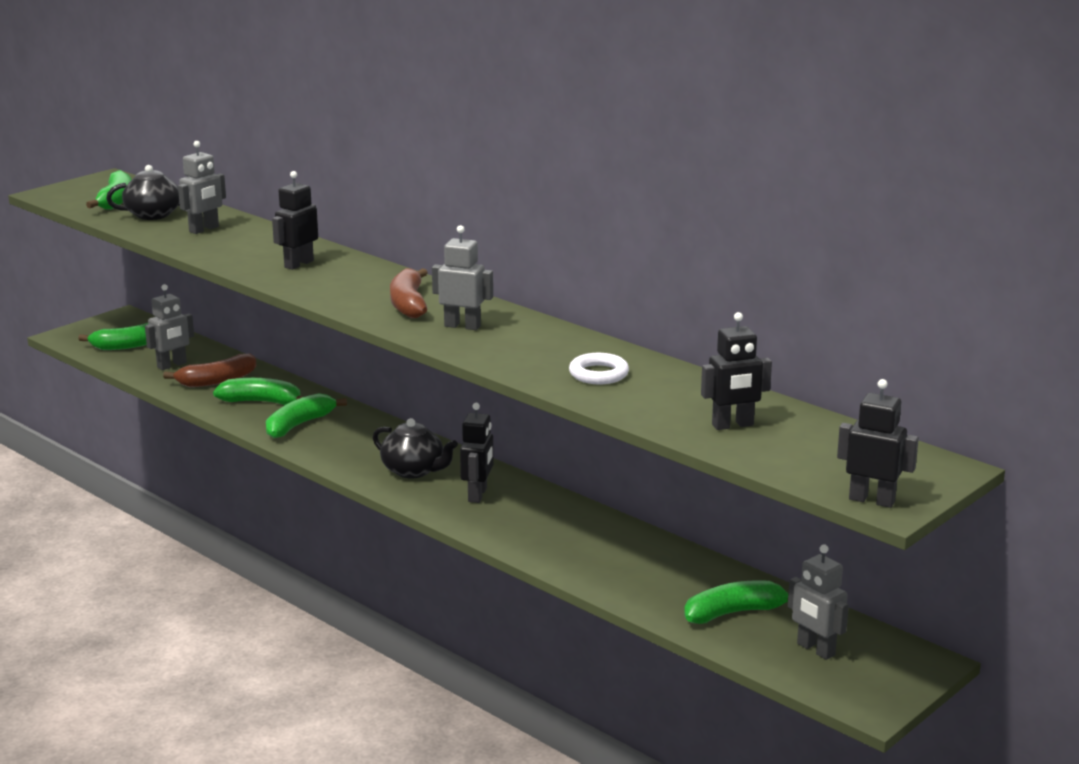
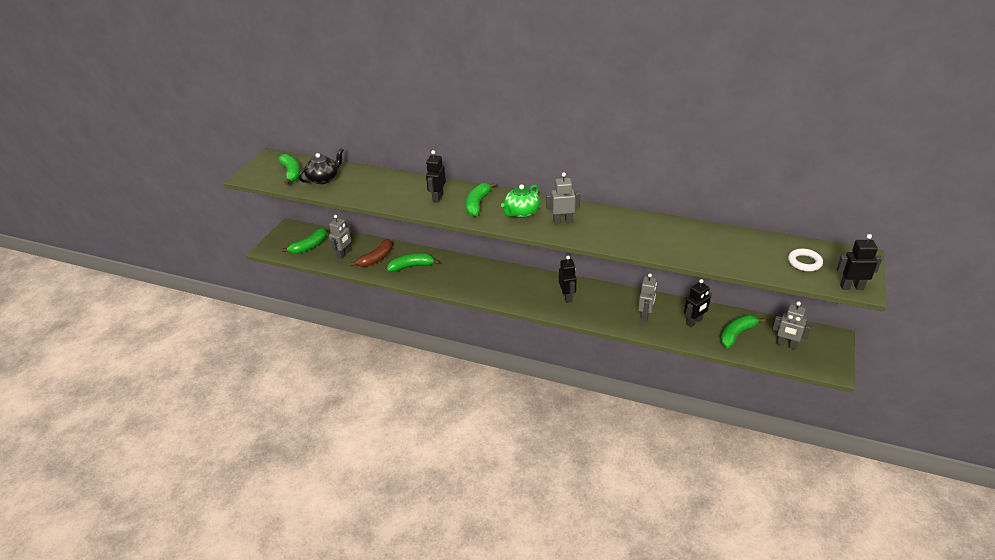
camera: 20 degrees left, 15 degrees up
grey robot [178,141,226,234] -> grey robot moved to [638,273,657,322]
green banana [266,393,347,438] -> green banana moved to [466,182,496,217]
black teapot [373,418,458,478] -> none
brown banana [390,268,428,318] -> green teapot [501,184,540,218]
white ring [569,353,629,384] -> white ring moved to [788,249,823,271]
black robot [701,312,772,430] -> black robot moved to [684,279,712,327]

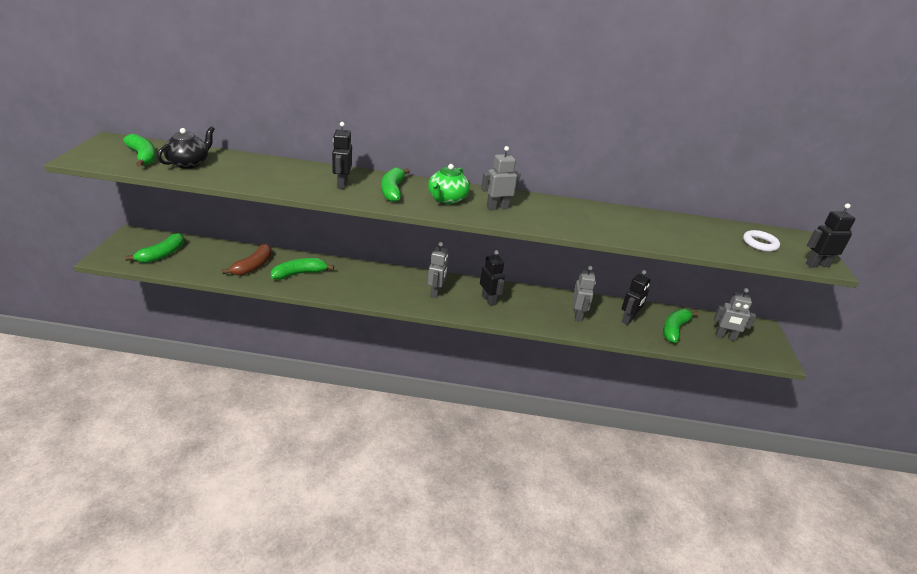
camera: 20 degrees left, 5 degrees down
grey robot [329,215,352,259] -> grey robot moved to [428,242,448,298]

